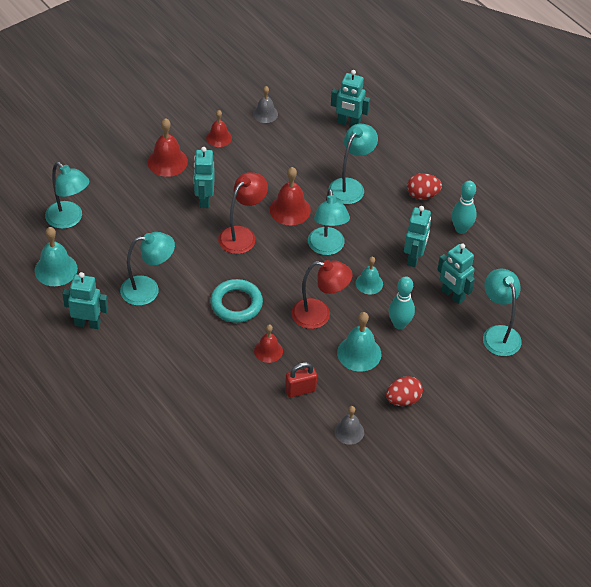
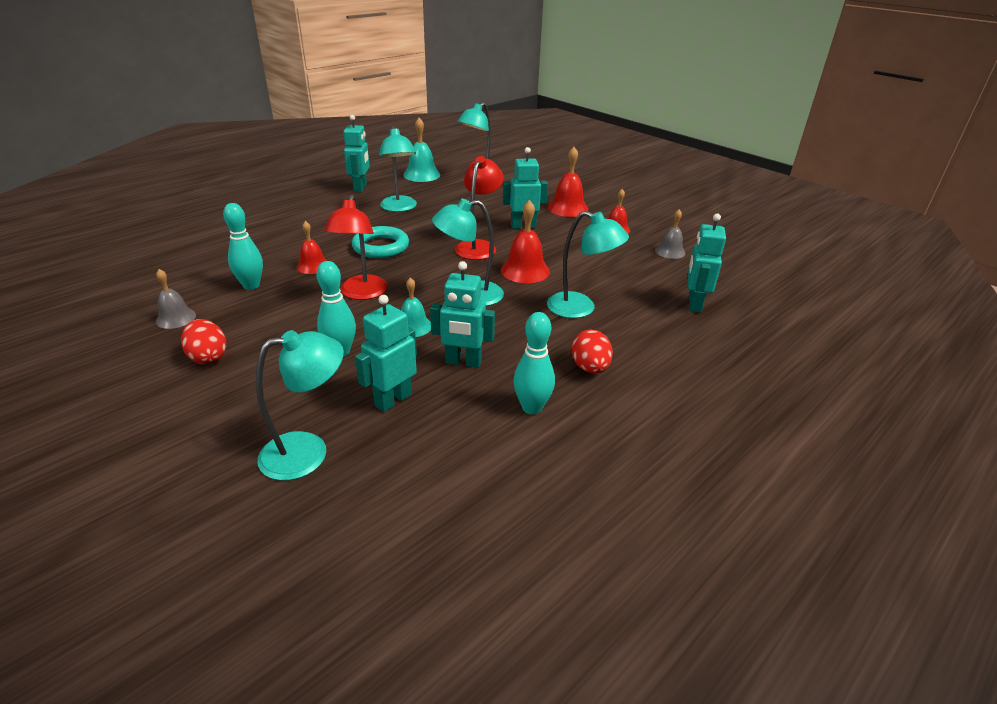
camera: 85 degrees right, 15 degrees down
red lamp [218,172,268,254] -> red lamp turned 105 degrees counterclockwise [455,156,504,260]
red padlock [285,362,317,398] -> turquoise bowling pin [223,203,263,290]
turquoise bell [337,312,382,372] -> none

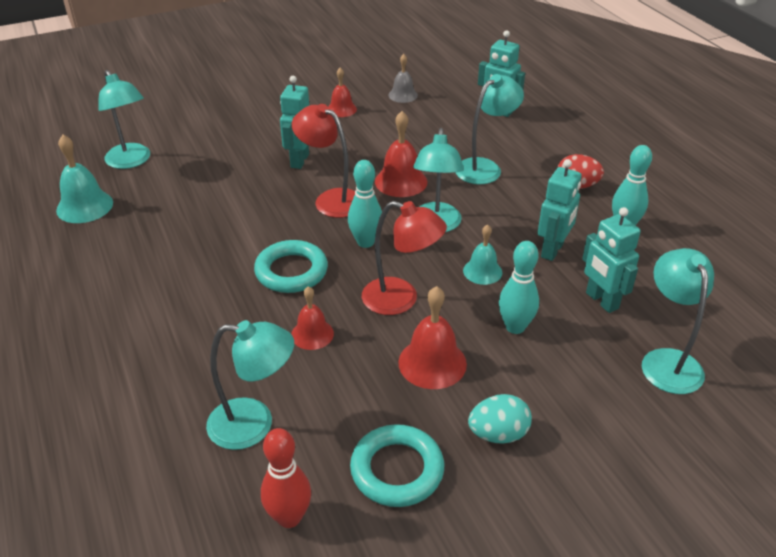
camera: 70 degrees left, 5 degrees up
grey bell [156,269,196,329] -> turquoise ring [350,424,444,507]
red egg [181,319,226,364] -> turquoise egg [468,394,532,444]
turquoise bowling pin [223,203,263,290] -> turquoise bowling pin moved to [348,160,382,248]
turquoise robot [343,115,370,192] -> none
turquoise lamp [379,126,417,212] -> turquoise lamp moved to [206,320,294,450]
red bell [548,147,588,217] -> red bell moved to [398,286,467,389]
none -> red bowling pin [261,428,311,528]

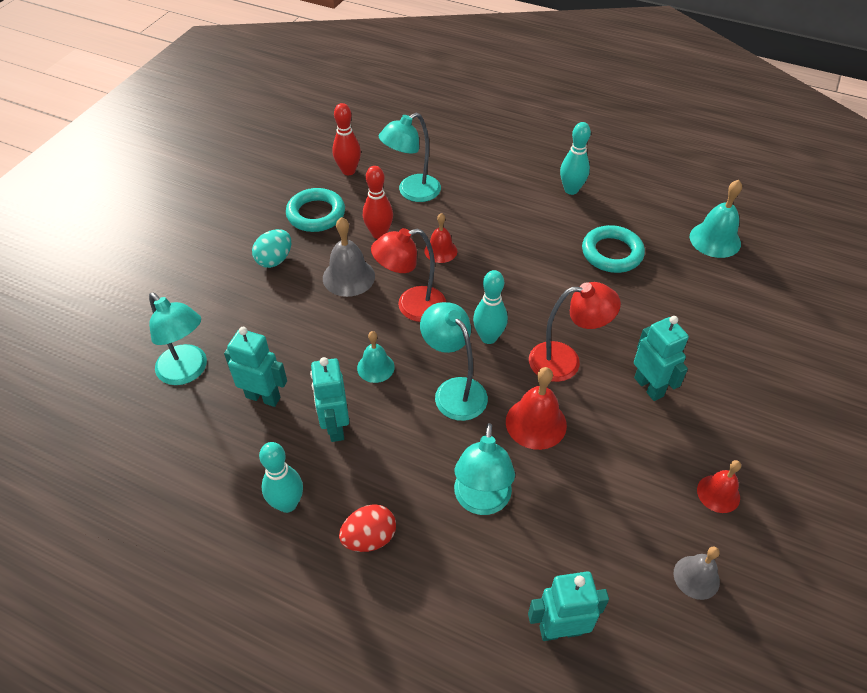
camera: 140 degrees right, 10 degrees up
turquoise lamp [98,70,150,169] -> none
turquoise ring [254,240,328,293] -> turquoise ring moved to [582,225,645,273]
red bell [398,286,467,389] -> grey bell [323,217,375,297]
turquoise bowling pin [499,241,539,334] -> turquoise bowling pin moved to [560,122,591,195]
none -> red bowling pin [363,166,393,239]

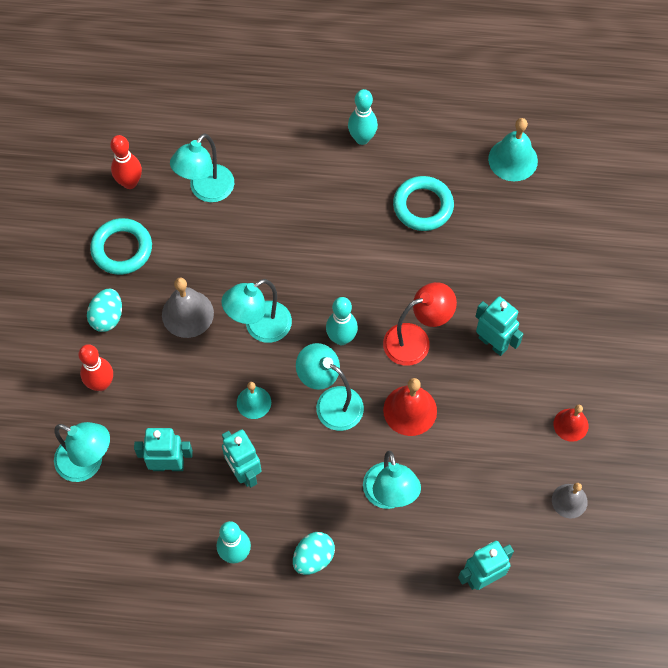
camera: 20 degrees left, 15 degrees up
red egg [339,504,396,552] -> turquoise egg [293,532,335,575]
red bowling pin [363,166,393,239] -> red bowling pin moved to [78,344,113,391]
red lamp [371,228,446,322] -> turquoise lamp [221,279,292,343]
red bell [424,213,457,263] -> none

